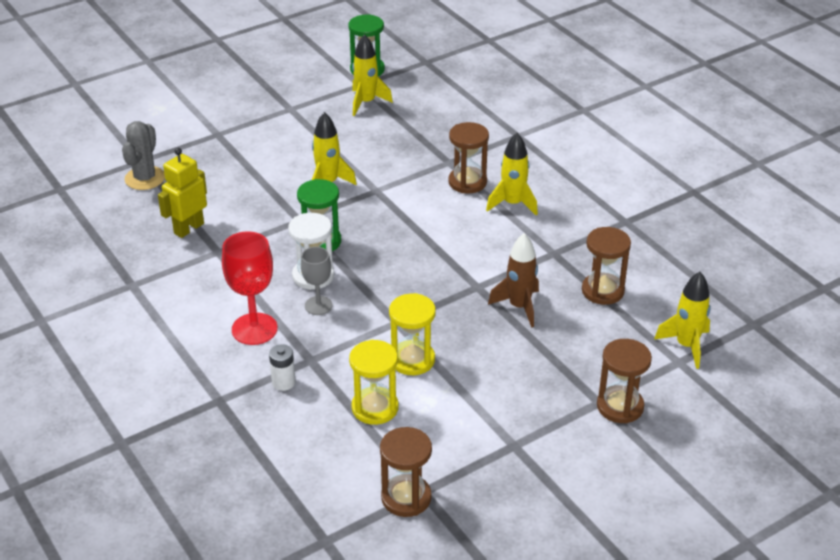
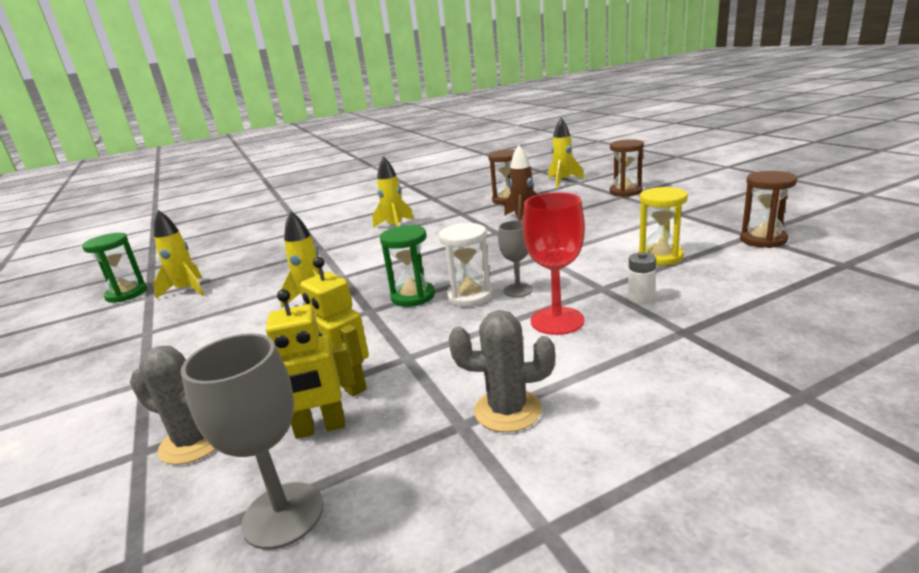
camera: 80 degrees left, 15 degrees down
yellow hourglass [389,293,436,375] -> none
brown hourglass [448,122,489,193] -> none
none -> grey goblet [181,333,324,550]
none -> yellow robot [266,289,355,439]
none -> grey cactus [449,310,555,432]

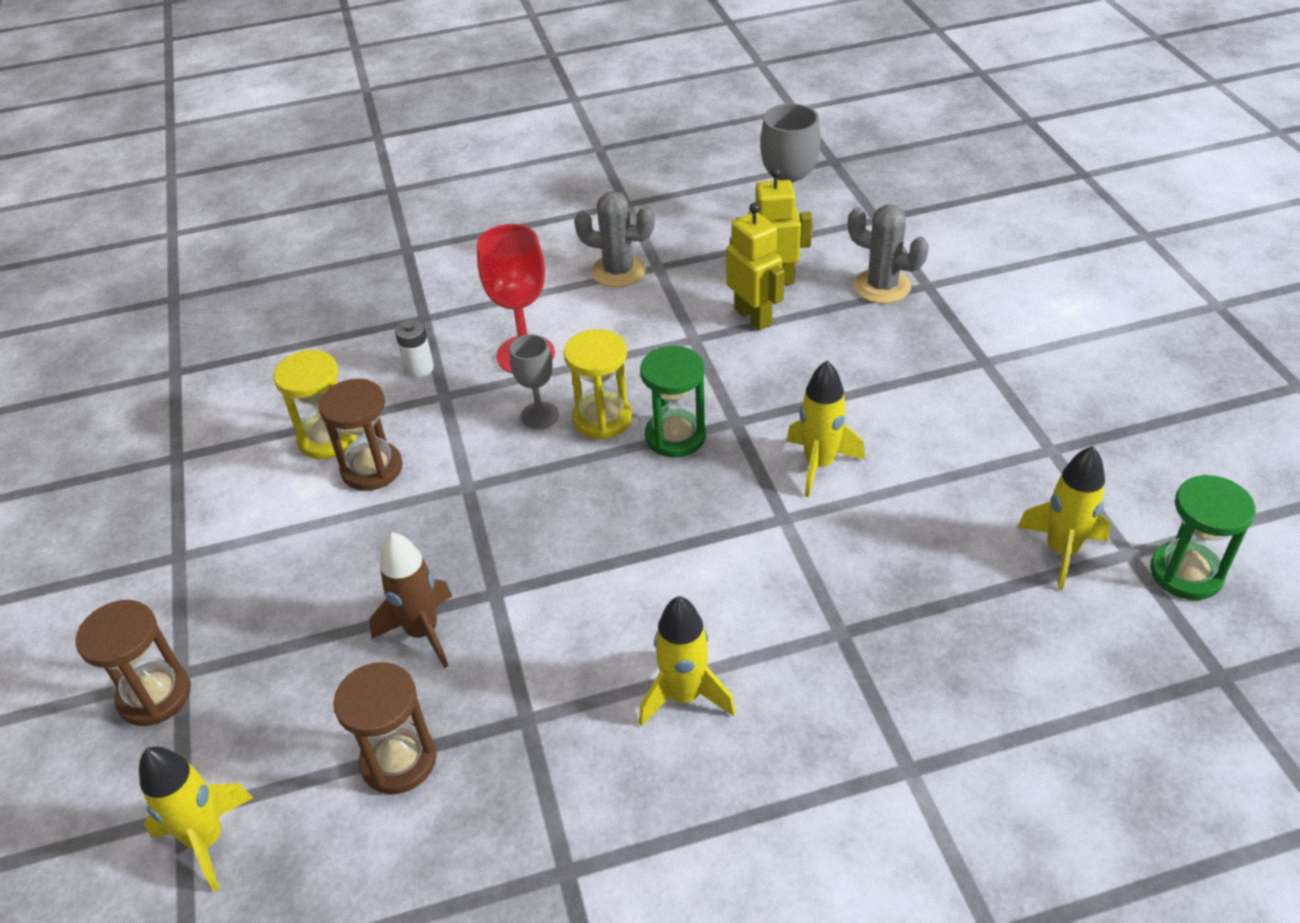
camera: 170 degrees left, 20 degrees up
white hourglass [439,223,492,307] -> yellow hourglass [564,329,632,439]
brown hourglass [740,171,797,248] -> brown hourglass moved to [318,379,403,491]

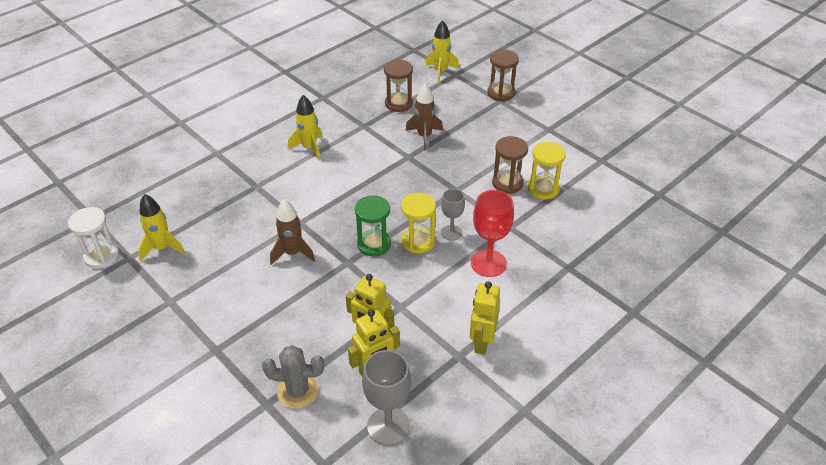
camera: 150 degrees right, 0 degrees up
white battery [395,320,434,378] -> none
grey cactus [574,191,655,288] -> yellow robot [470,281,500,355]
yellow rocket [786,361,865,497] -> brown rocket [270,199,315,265]
green hourglass [1150,475,1256,600] -> white hourglass [68,207,119,269]

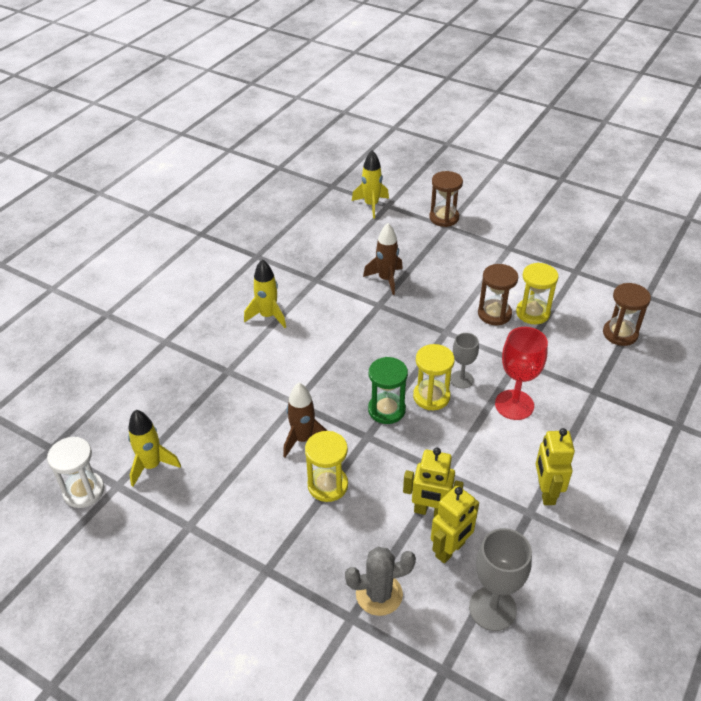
camera: 15 degrees left, 0 degrees up
brown hourglass [384,59,413,112] -> brown hourglass moved to [603,283,651,346]
none -> yellow hourglass [305,431,348,502]

